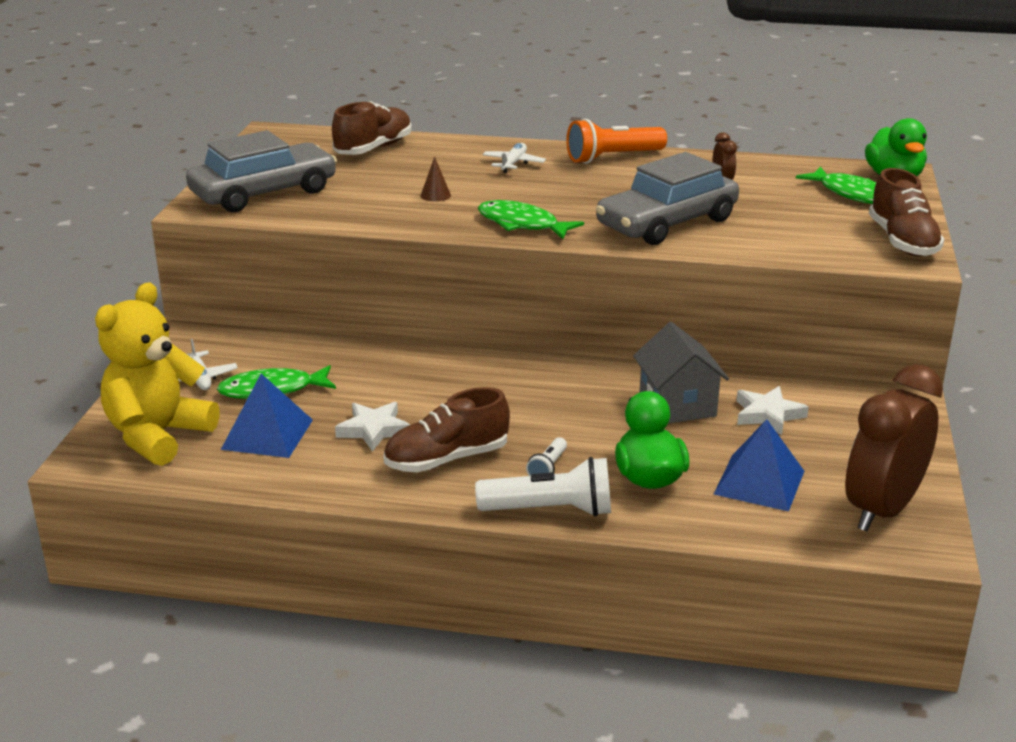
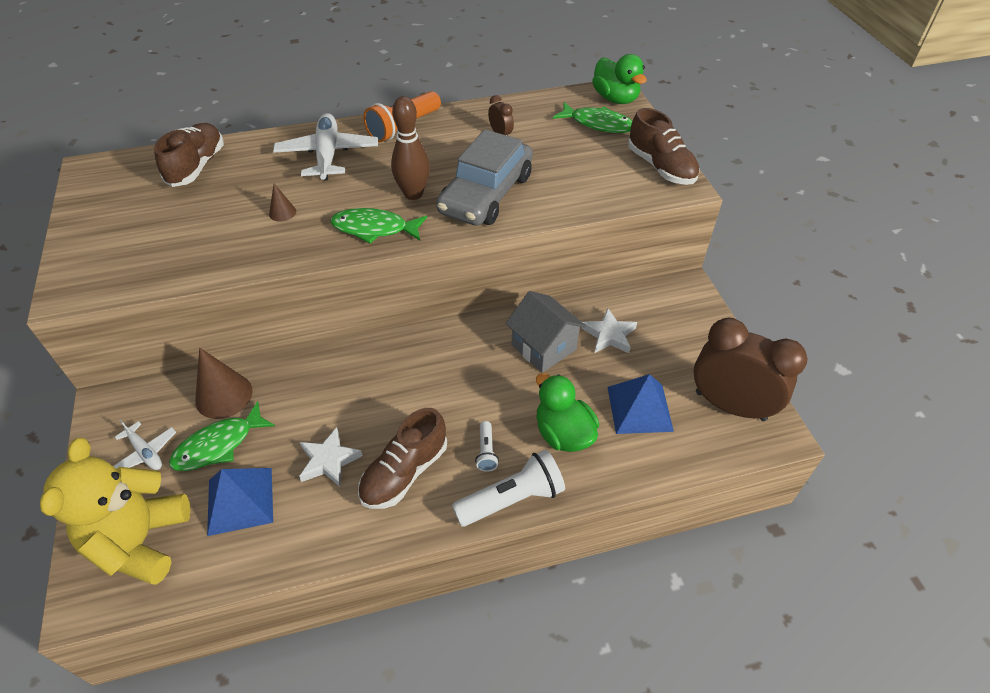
camera: 25 degrees left, 20 degrees up
grey car [186,130,337,212] -> none
white plane [482,143,546,173] -> white plane [273,113,378,181], size x1.87
brown clock [845,364,943,531] -> brown clock turned 105 degrees clockwise [694,318,807,421]
none -> brown cone [195,348,252,419]
none -> brown bowling pin [391,96,430,200]

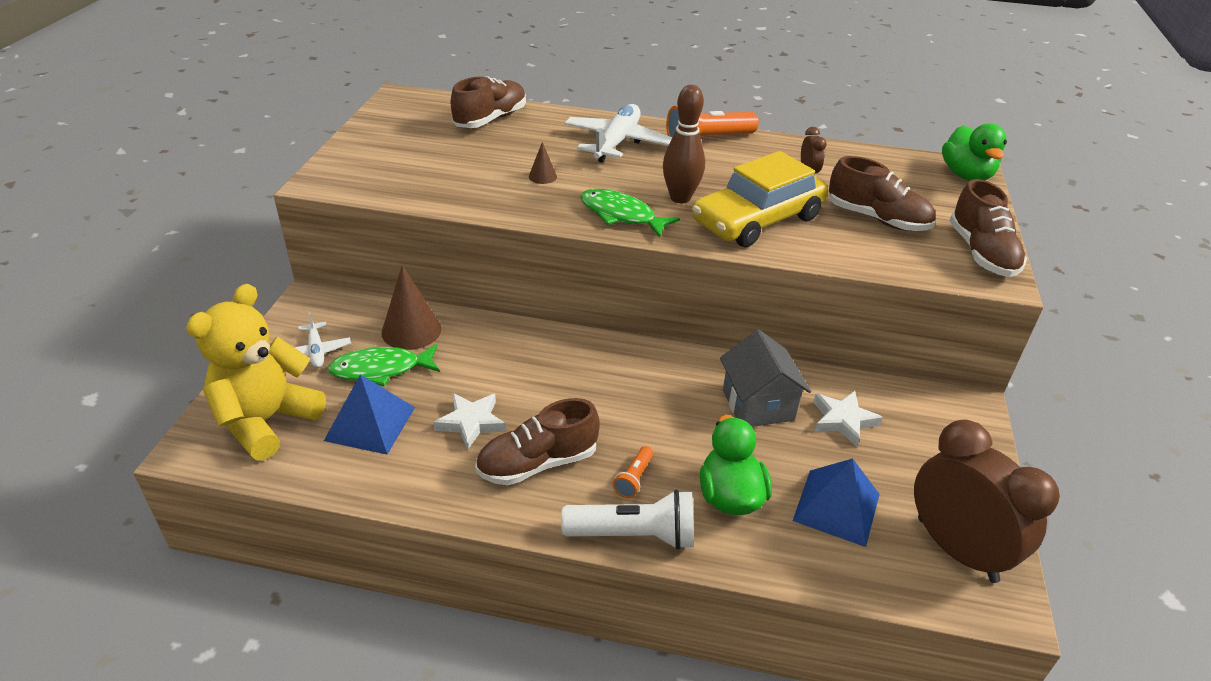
camera: 25 degrees right, 10 degrees down
grey car [436,129,533,226] -> yellow car [692,151,828,247]
white flashlight [475,421,499,472] -> orange flashlight [613,446,653,498]
green fish [553,102,632,133] -> none
none -> brown shoe [829,156,935,231]

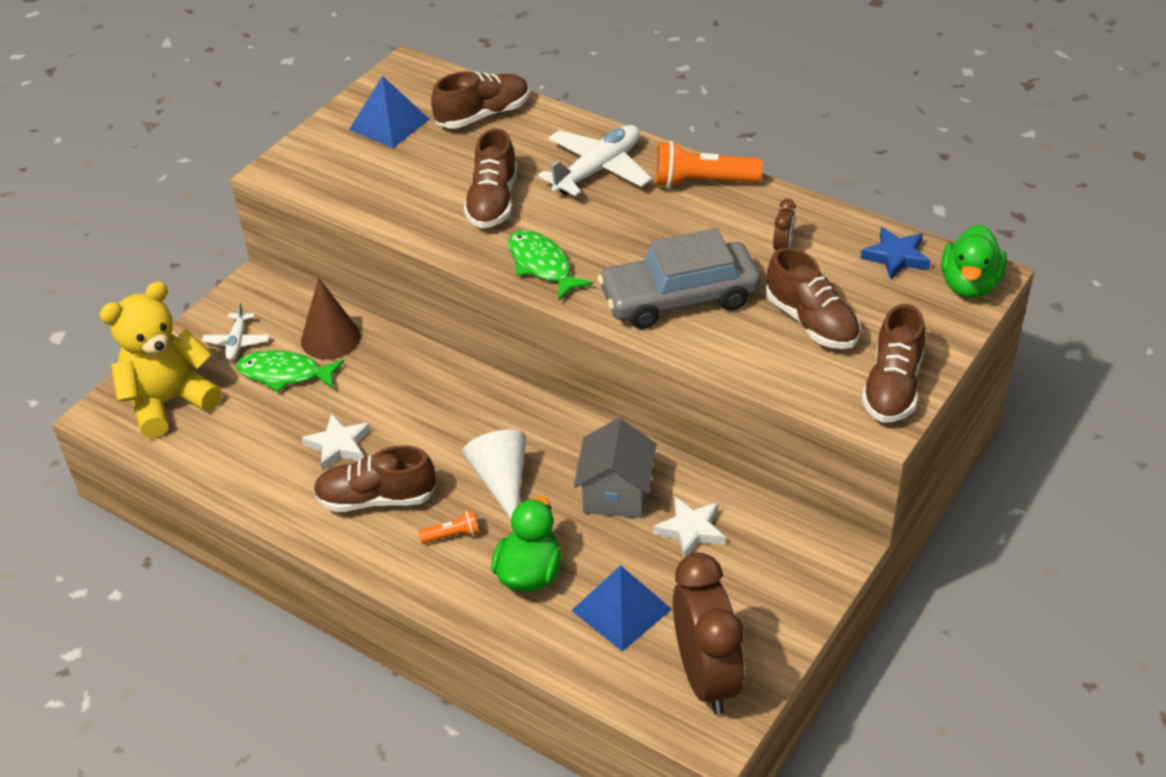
camera: 25 degrees right, 5 degrees up
blue pyramid [324,374,415,454] -> blue pyramid moved to [349,76,429,148]
brown cone [529,142,557,184] -> brown shoe [464,128,517,228]
white flashlight [561,490,694,550] -> none
orange flashlight [613,446,653,498] -> orange flashlight turned 150 degrees counterclockwise [418,510,480,544]
brown bowling pin [663,85,705,203] -> none
yellow car [692,151,828,247] -> grey car [597,228,760,329]
none -> white cone [462,429,526,519]
none -> blue star [861,227,930,280]

